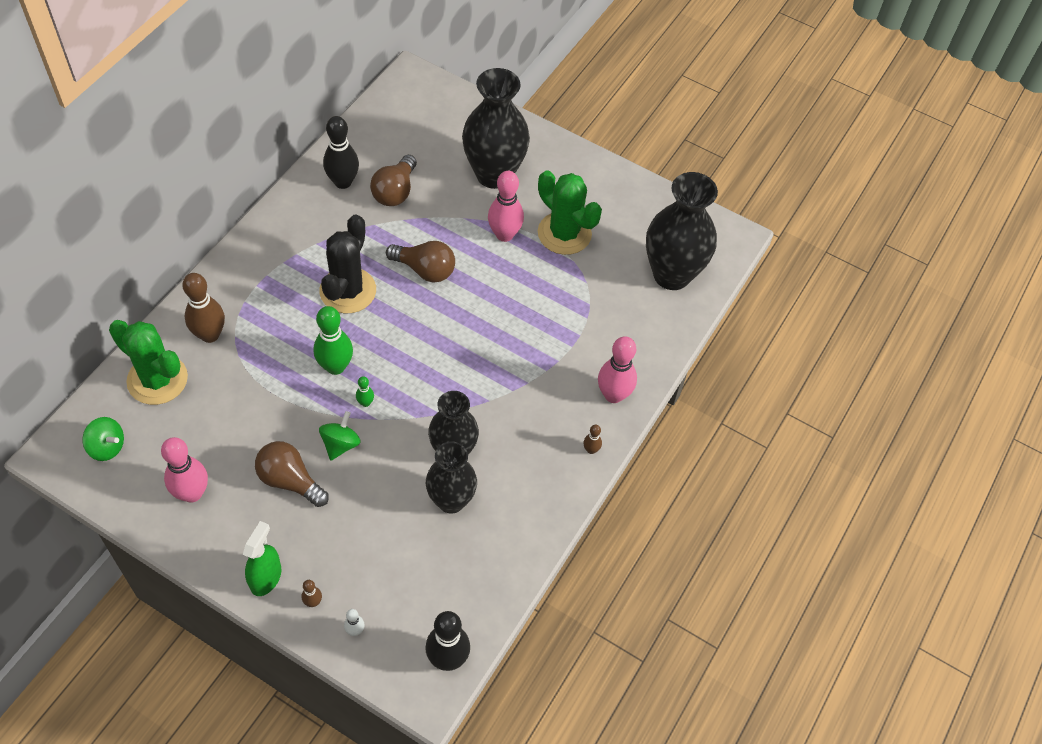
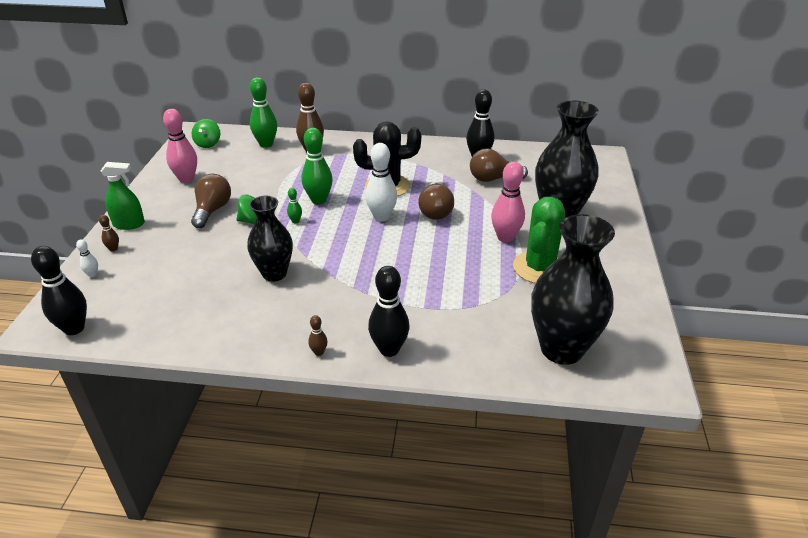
camera: 70 degrees right, 20 degrees down
green cactus [109,320,188,405] -> green bowling pin [250,77,277,148]
black vase [426,442,477,513] -> none
pink bowling pin [598,336,637,403] -> black bowling pin [368,266,410,357]
none -> white bowling pin [365,143,397,222]

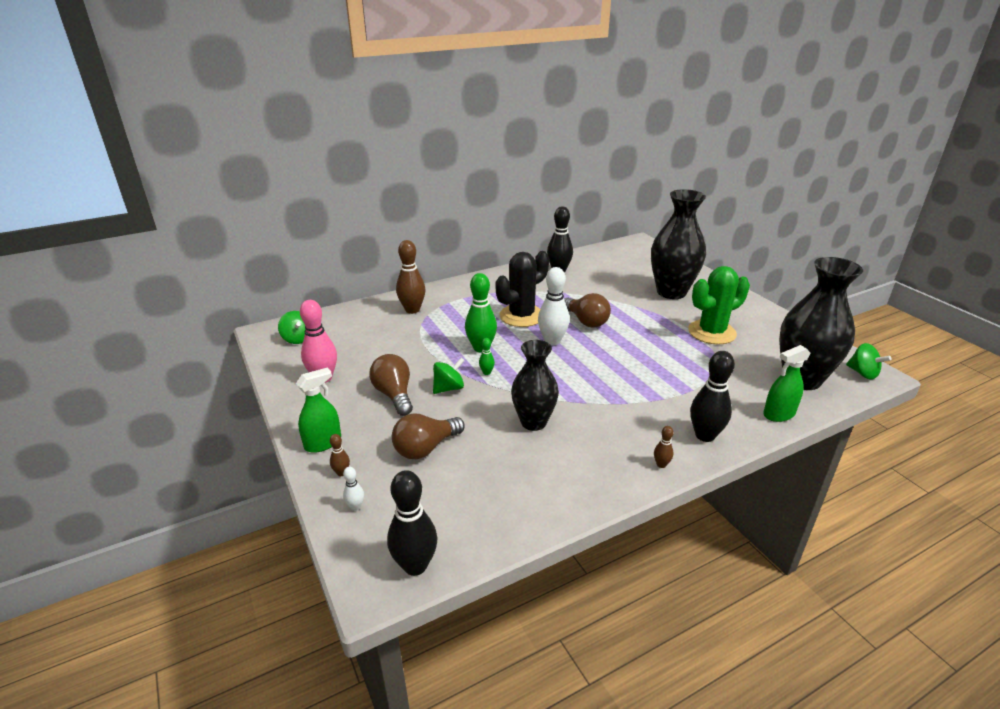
camera: 35 degrees left, 5 degrees down
green bowling pin [250,77,277,148] -> none
brown light bulb [470,148,528,182] -> brown light bulb moved to [392,414,465,459]
pink bowling pin [491,162,525,243] -> none
green cactus [513,197,565,284] -> green cactus turned 75 degrees clockwise [688,266,750,345]
none -> green spray bottle [763,345,811,422]
none -> green spinning top [846,343,892,380]

